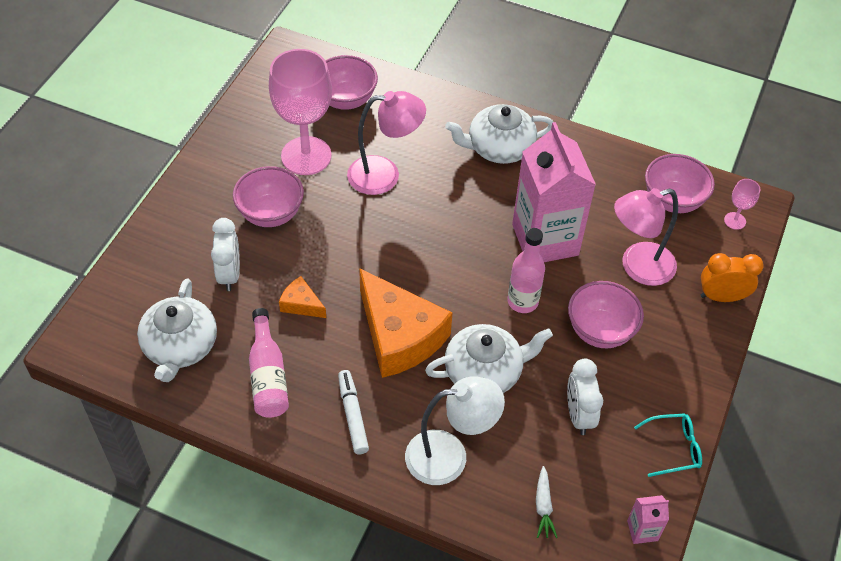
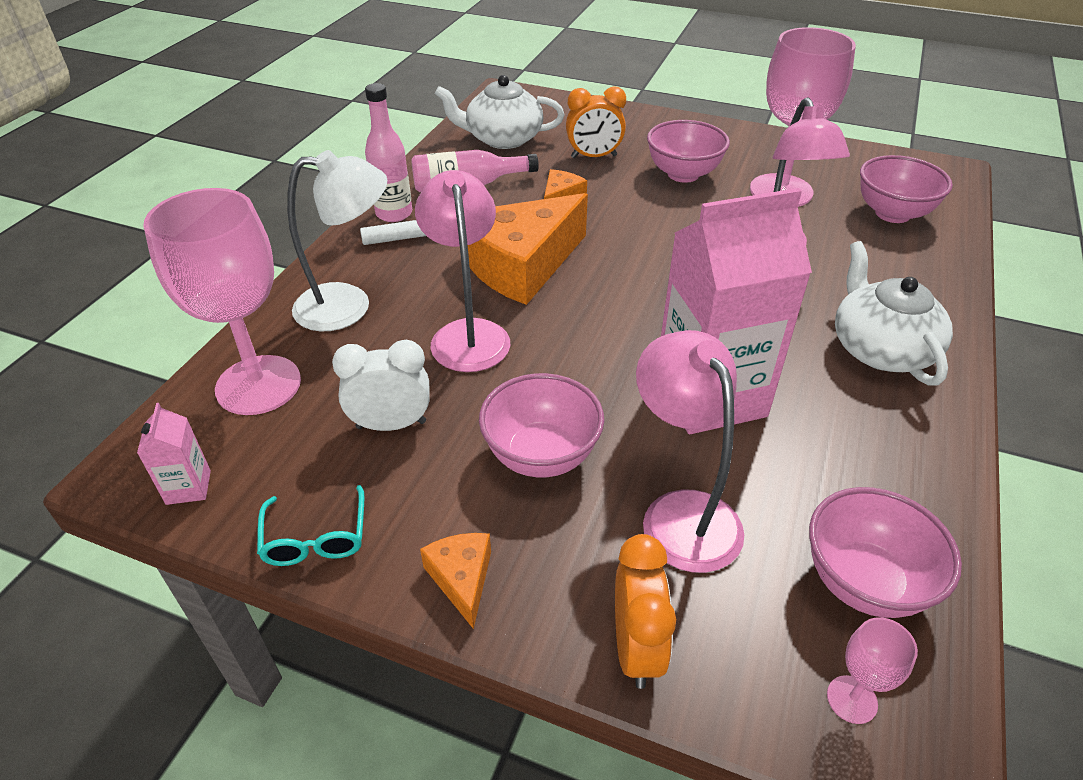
camera: 90 degrees right, 10 degrees down
white clock [211,218,240,291] -> orange clock [566,87,626,158]
white lamp [405,376,505,485] -> white lamp turned 90 degrees counterclockwise [287,150,387,331]
white teapot [425,324,553,393] -> pink lamp [415,170,511,372]
pink bottle [507,228,545,313] -> pink bottle moved to [365,83,412,222]
white carrot [536,466,558,538] -> pink goblet [143,188,301,415]
none -> orange cheese [420,533,491,629]

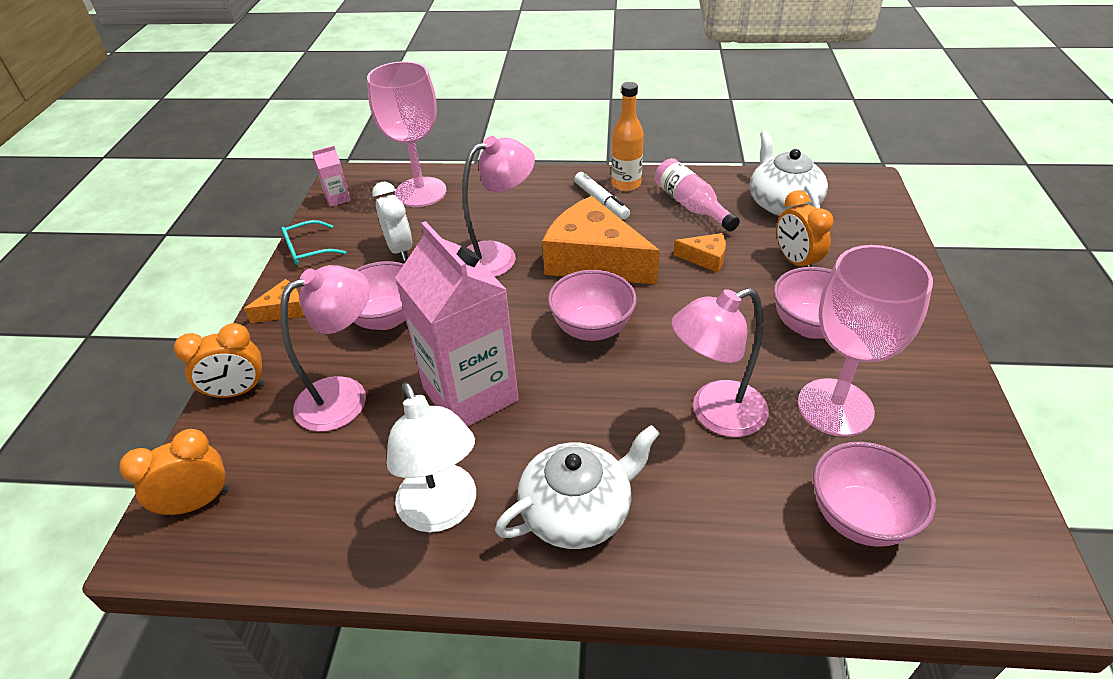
camera: 75 degrees right, 0 degrees up
white lamp [287,150,387,331] -> white lamp moved to [387,382,476,532]
pink bottle [365,83,412,222] -> orange bottle [611,82,644,191]
pink bowl [809,487,962,618] -> pink bowl moved to [548,270,637,341]
pink goblet [827,617,918,724] -> orange clock [119,429,229,517]

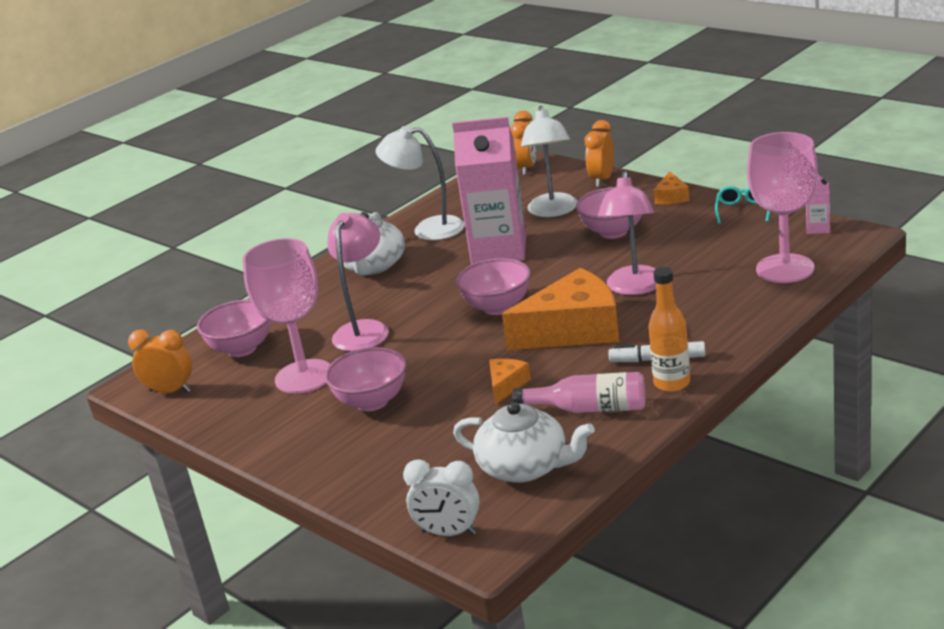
camera: 130 degrees right, 15 degrees down
pink lamp [280,265,370,432] -> white lamp [521,106,577,217]
white clock [372,182,412,261] -> white clock moved to [403,459,480,536]
orange cheese [673,233,726,273] -> orange cheese turned 150 degrees clockwise [489,359,531,405]
orange clock [777,190,834,267] -> orange clock moved to [128,329,192,393]

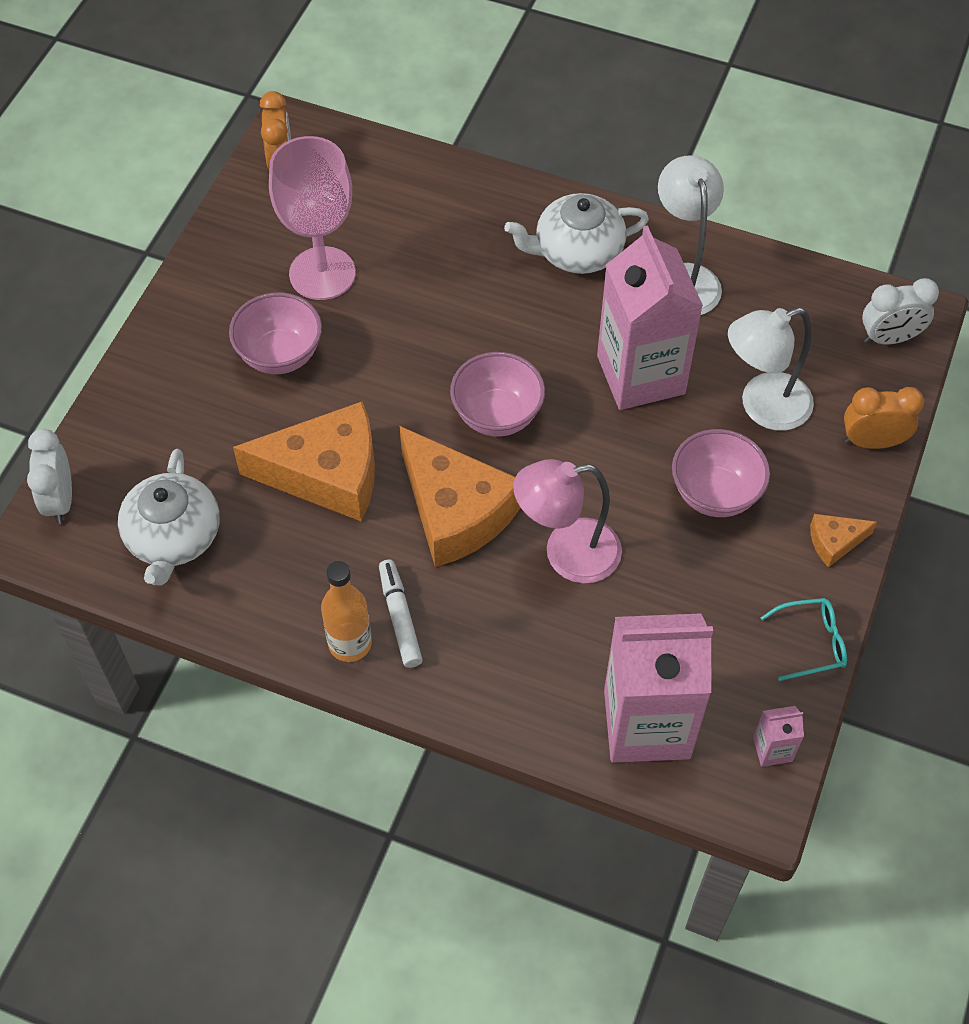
camera: 65 degrees right, 30 degrees up
pink bowl [197,299,271,357] -> none
pink lamp [327,213,389,352] -> none
orange cheese [489,359,531,405] -> orange cheese [233,401,375,521], size x2.23
orange clock [510,111,536,175] -> white clock [862,278,939,344]
pink bottle [512,372,645,413] -> none
pink goblet [747,132,818,283] -> pink carton [604,613,713,763]

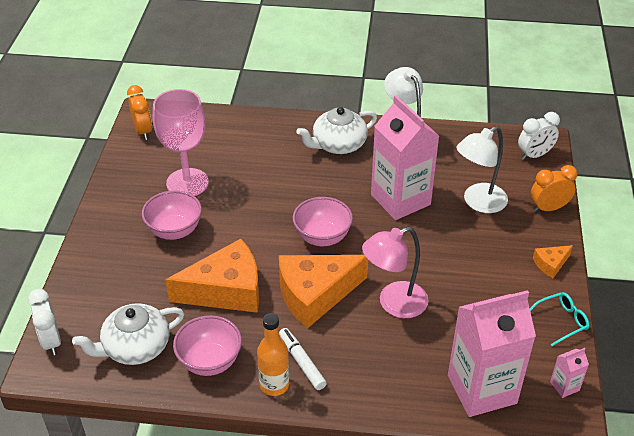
camera: 15 degrees left, 15 degrees down
white teapot [118,449,220,586] -> white teapot turned 75 degrees clockwise [72,303,184,365]
orange cheese [400,426,520,567] -> orange cheese turned 120 degrees clockwise [279,255,368,328]
pink bowl [672,429,770,517] -> pink bowl moved to [173,315,242,376]

